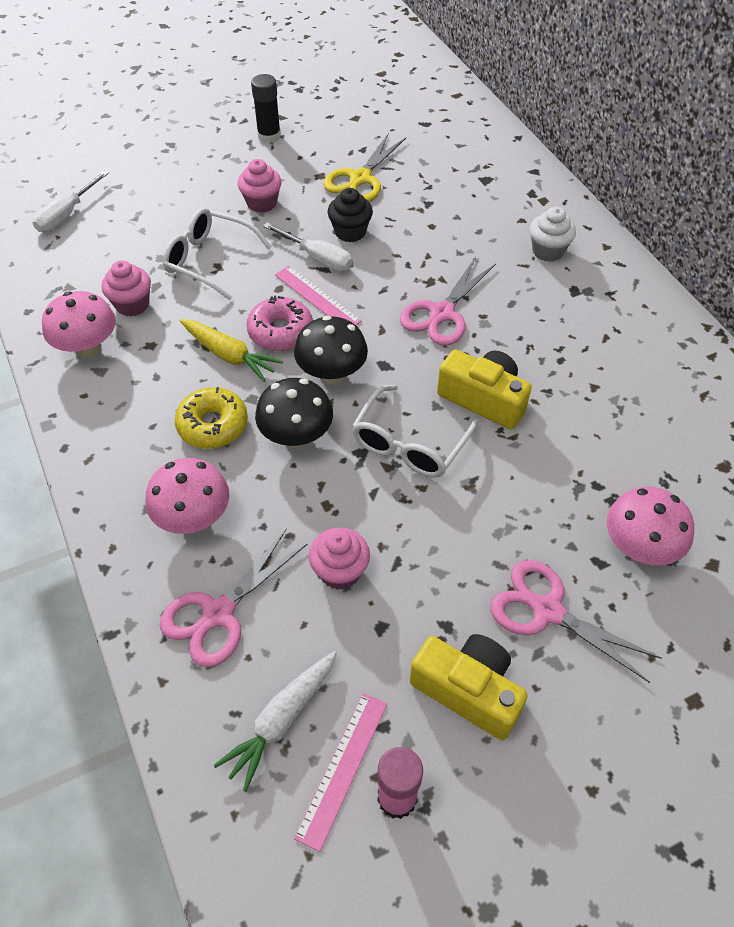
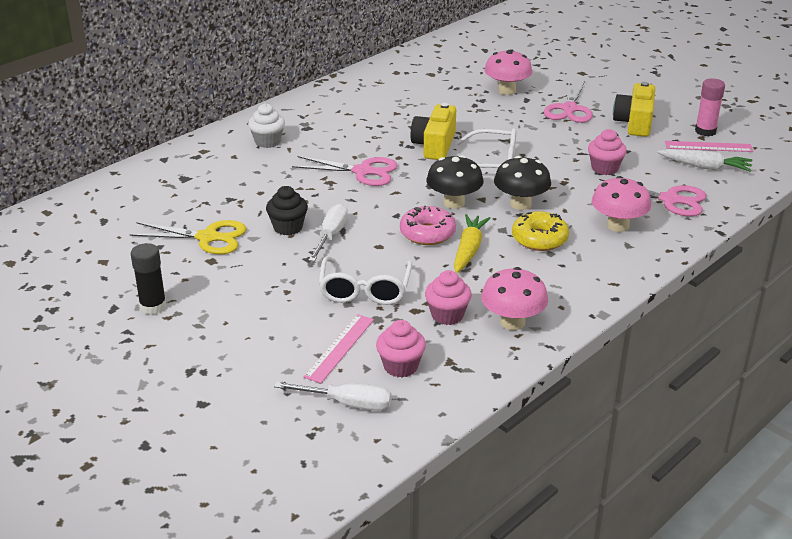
camera: 110 degrees left, 20 degrees down
pink cupcake [237,159,281,213] -> pink cupcake moved to [376,320,426,378]
pink ruler [275,266,362,325] -> pink ruler moved to [304,314,374,383]

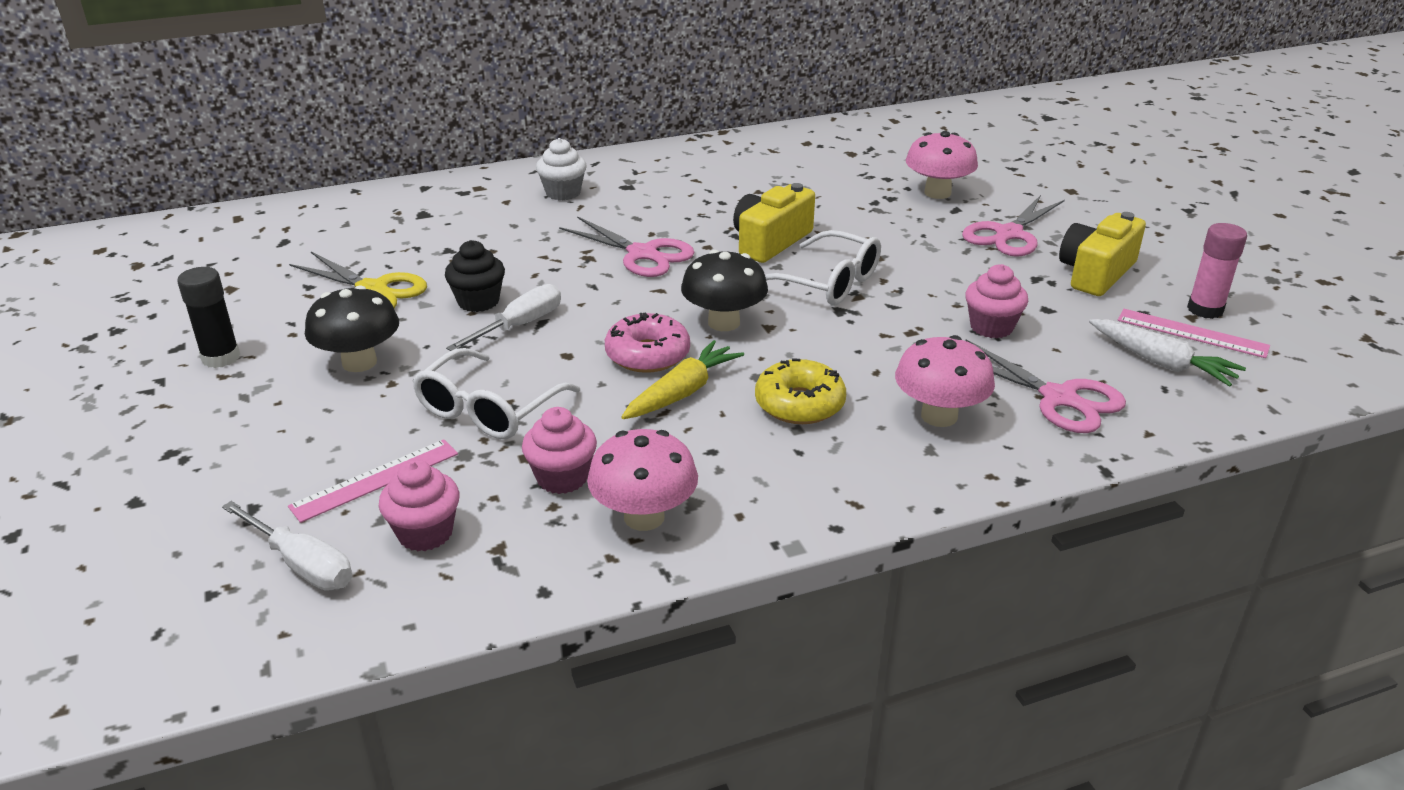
camera: 25 degrees right, 0 degrees up
black mushroom [494,156,551,210] -> black mushroom moved to [305,285,399,372]

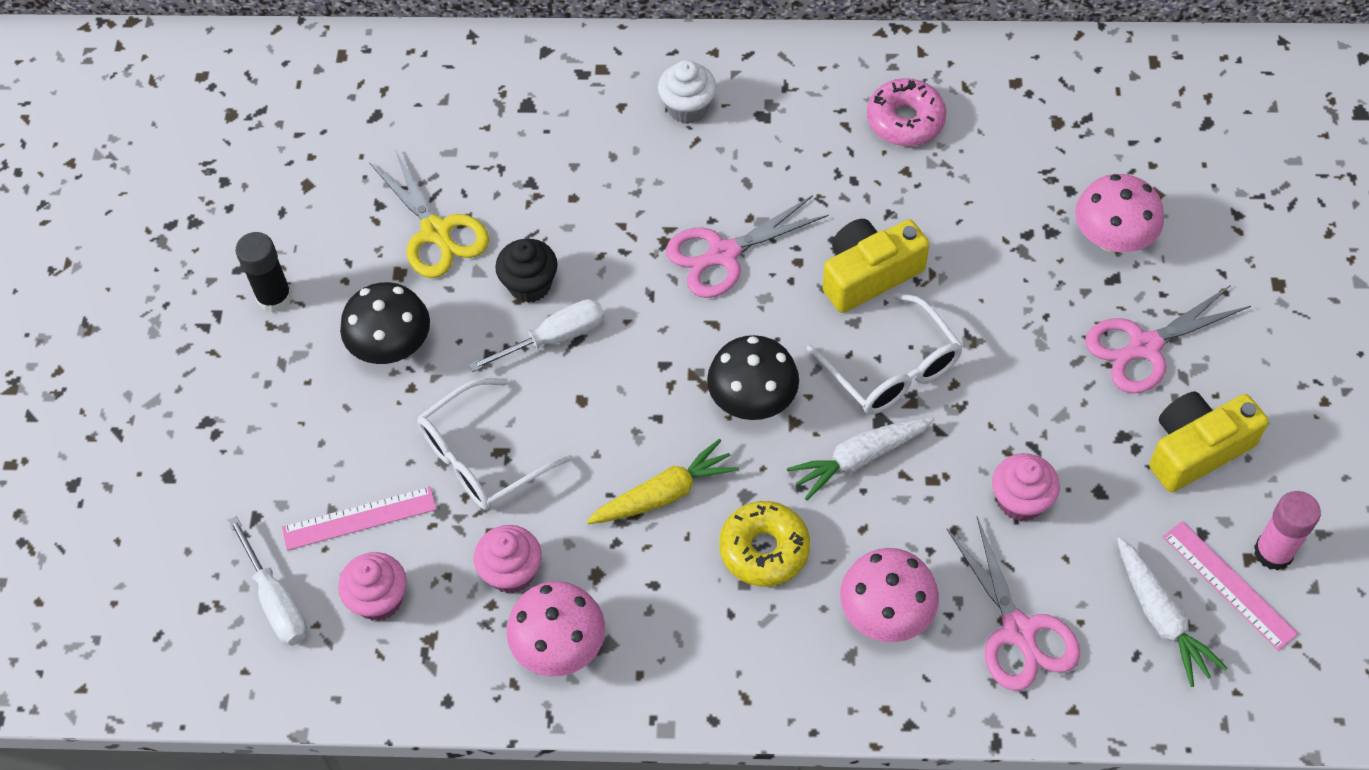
camera: 25 degrees right, 25 degrees up
pink scissors [559,216,695,277] -> pink scissors turned 90 degrees clockwise [666,195,829,298]
pink donut [605,313,690,373] -> pink donut moved to [867,78,946,146]
none -> white carrot [787,417,935,500]

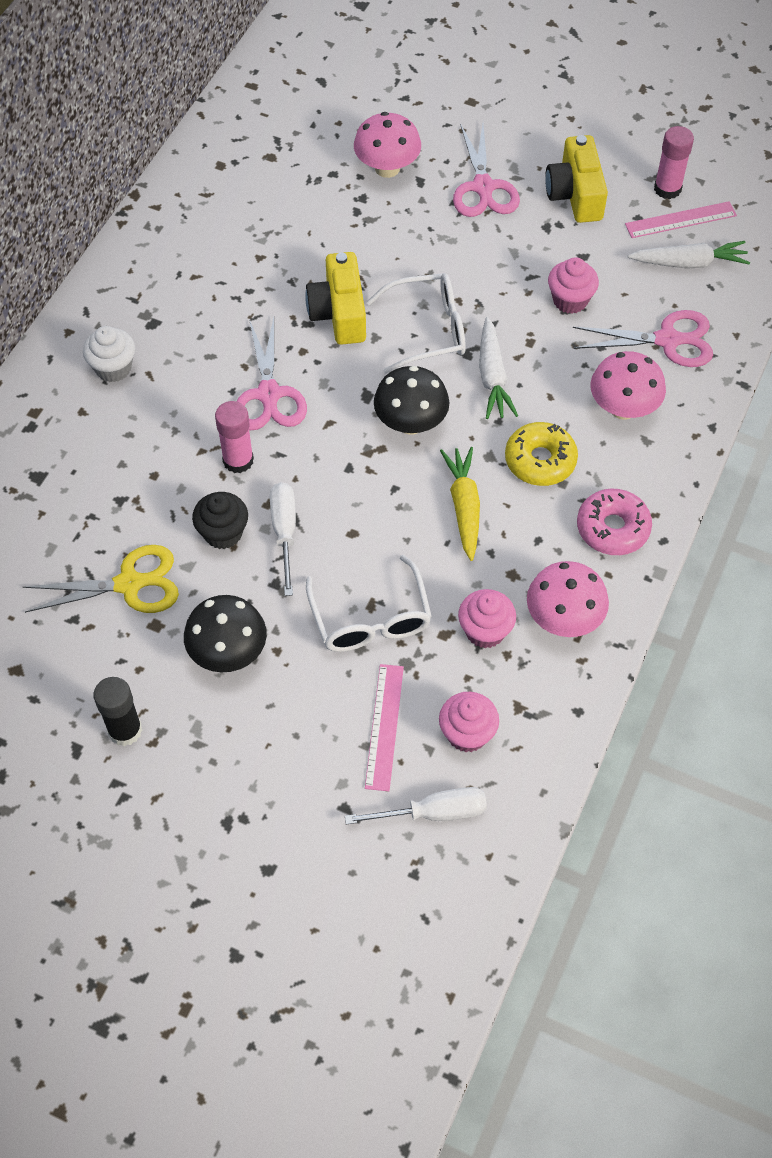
camera: 70 degrees left, 0 degrees up
pink donut [867,78,946,146] -> pink donut moved to [577,489,652,555]
none -> pink glue stick [215,401,254,473]

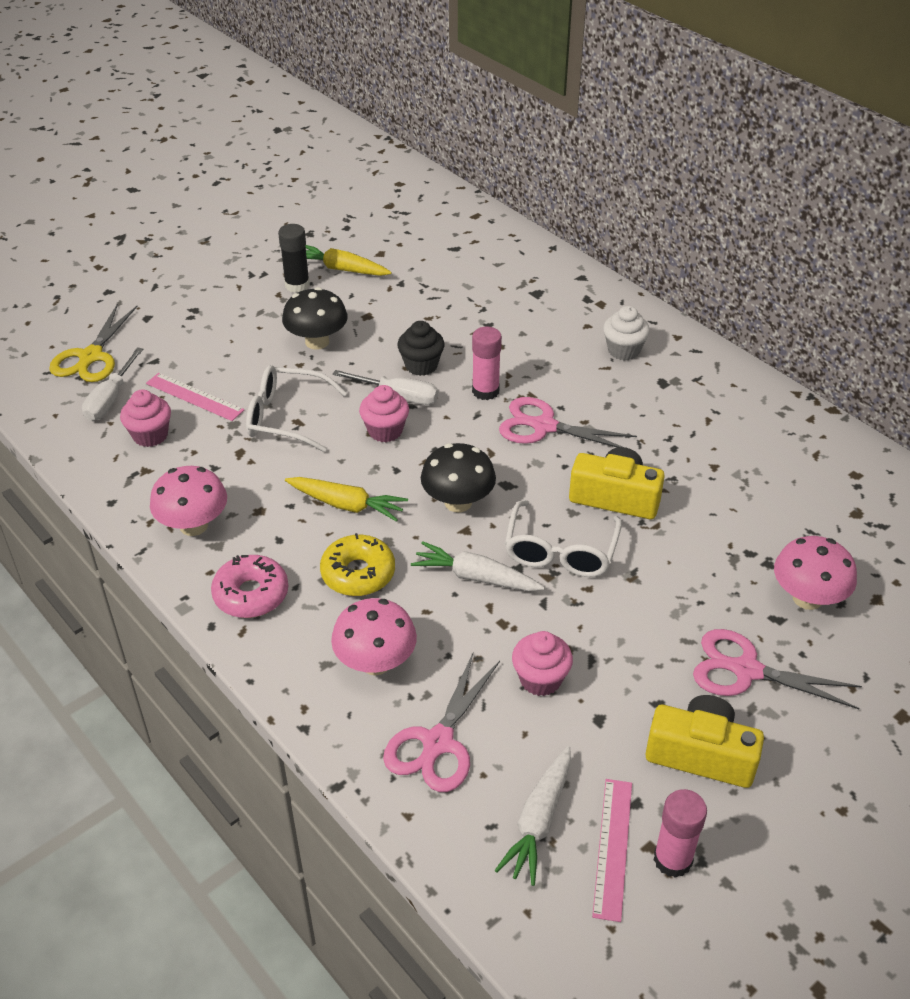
camera: 115 degrees right, 15 degrees down
yellow scissors [23,545,179,613] -> yellow scissors moved to [49,303,138,382]
pink cupcake [458,589,516,649] -> pink cupcake moved to [359,385,409,442]
none -> yellow carrot [305,245,392,276]

